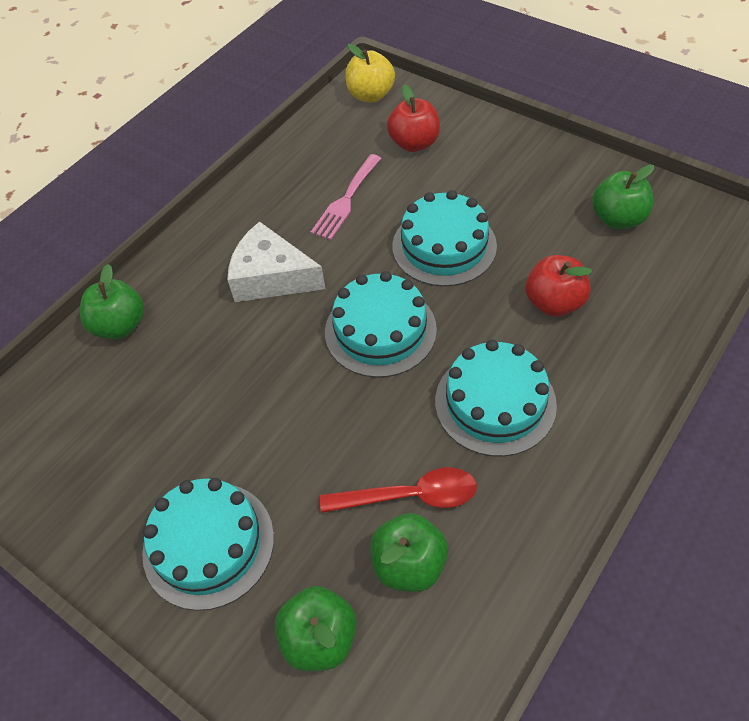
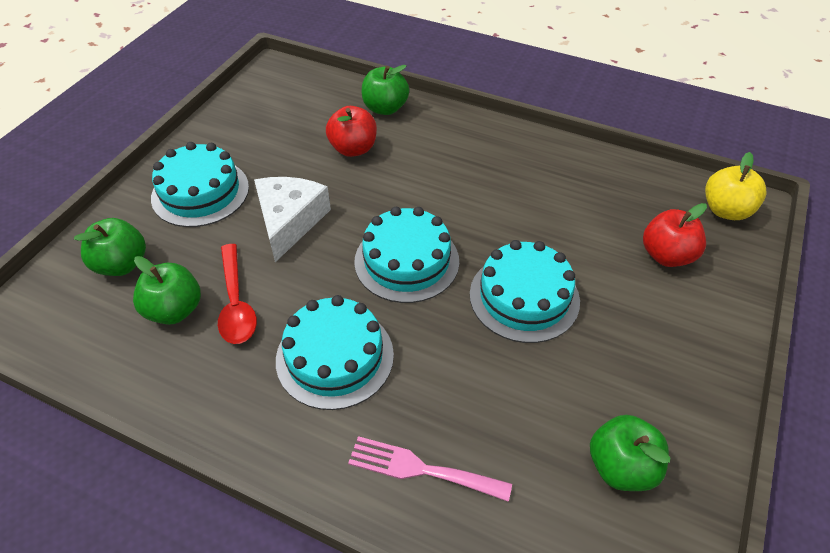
camera: 75 degrees right, 5 degrees down
white cheese [227,221,325,302] -> white cheese moved to [254,177,331,262]
pink fork [311,154,382,240] -> pink fork moved to [348,436,512,502]
red apple [526,255,592,317] -> red apple moved to [326,106,377,157]

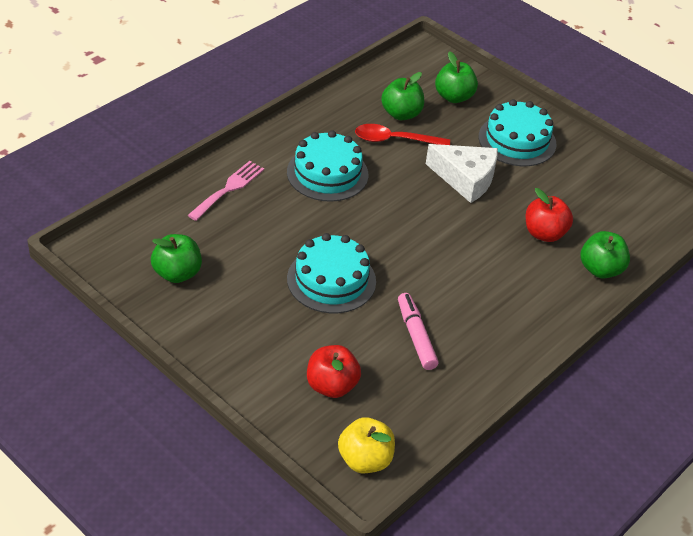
camera: 105 degrees right, 5 degrees down
turquoise cake [354,207,459,303] -> none
none -> pink marker [398,293,439,370]

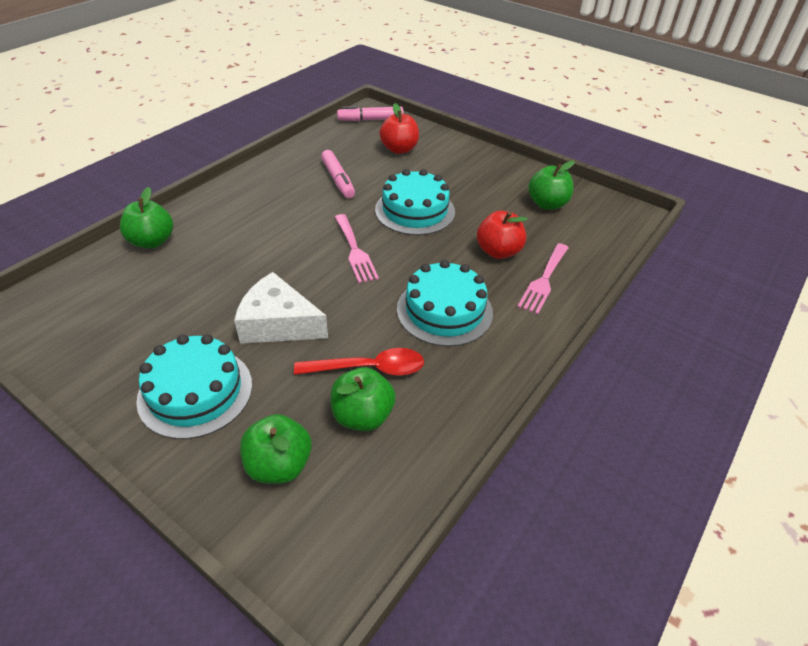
camera: 175 degrees right, 0 degrees up
yellow apple [338,417,395,473] -> pink marker [337,106,404,121]
red apple [526,188,573,242] -> red apple moved to [477,211,527,259]
none -> pink fork [335,214,379,283]

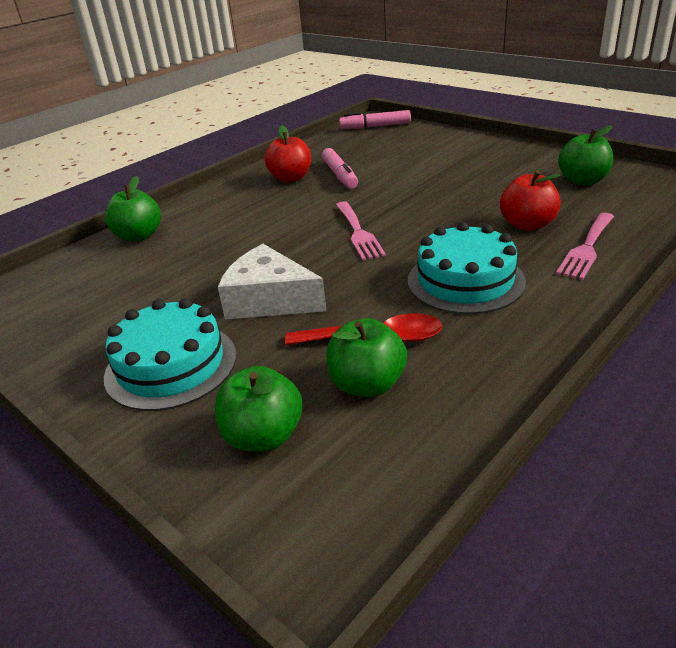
camera: 10 degrees right, 10 degrees down
turquoise cake [375,169,455,235] -> none
red apple [379,103,419,154] -> red apple moved to [265,125,311,183]

